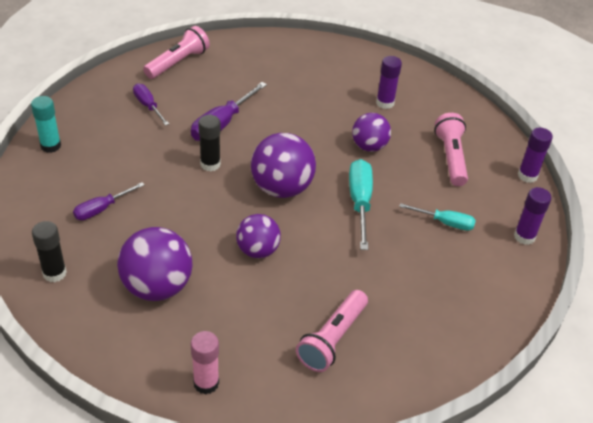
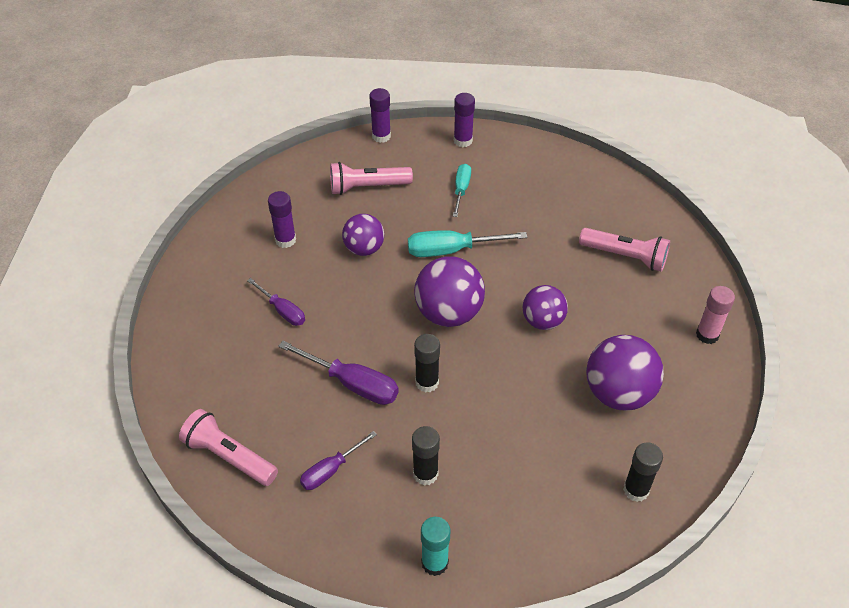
camera: 95 degrees left, 5 degrees up
purple screwdriver [73,182,144,220] -> purple screwdriver moved to [247,278,305,326]
none -> black glue stick [412,426,440,486]

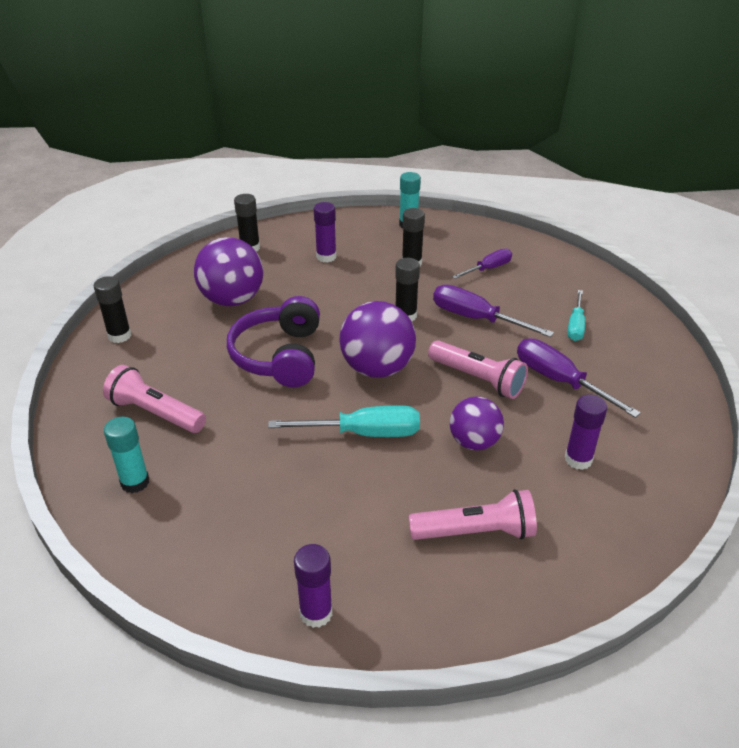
camera: 175 degrees left, 10 degrees down
pink flashlight [179,409,278,486] -> pink flashlight moved to [428,340,528,399]
purple screwdriver [247,278,305,326] -> purple screwdriver [517,338,641,418], size x1.57
purple glue stick [369,88,391,143] -> purple glue stick moved to [314,202,336,263]
turquoise screwdriver [453,164,471,217] -> turquoise screwdriver moved to [567,290,585,341]
purple ball [523,285,568,330] -> purple headphones [227,296,320,388]
pink glue stick [696,286,735,344] -> black glue stick [94,276,131,343]
none -> turquoise glue stick [104,417,149,493]

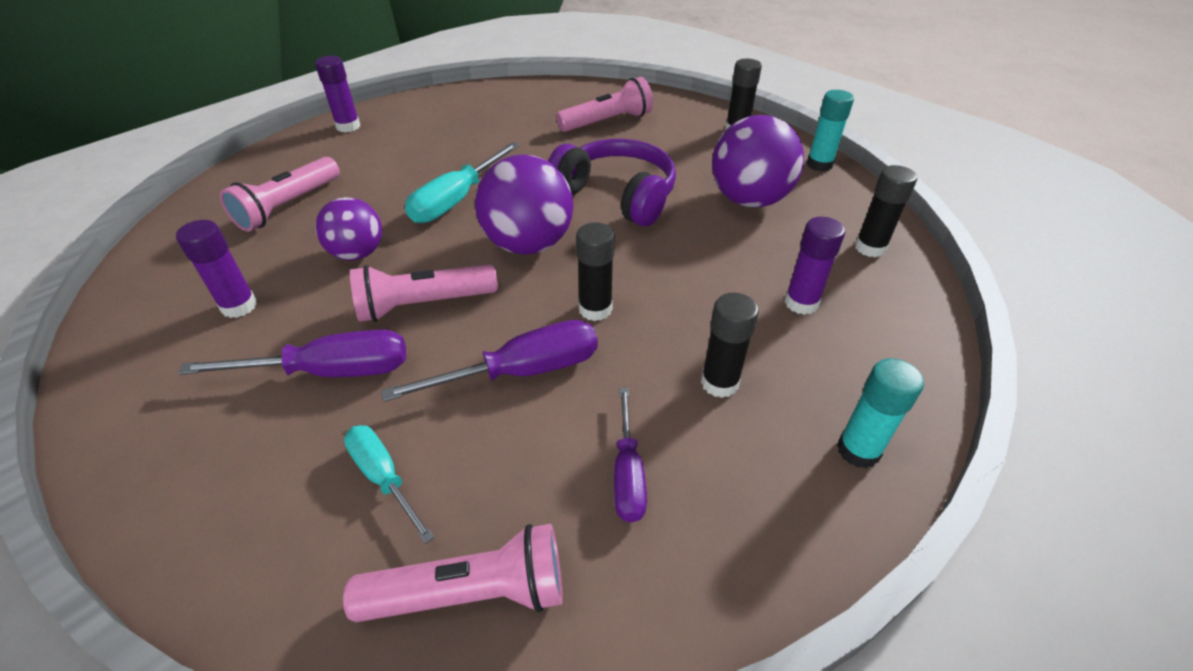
camera: 125 degrees right, 5 degrees up
turquoise glue stick [104,417,149,493] -> turquoise glue stick moved to [807,90,854,172]
none -> pink flashlight [343,524,563,622]

